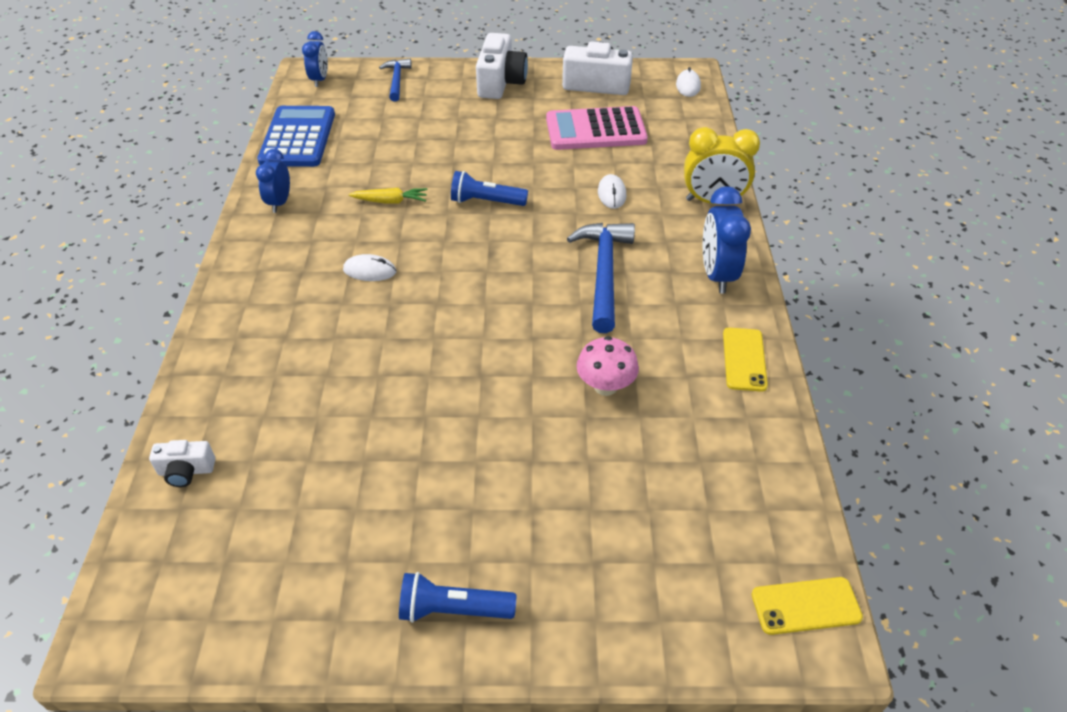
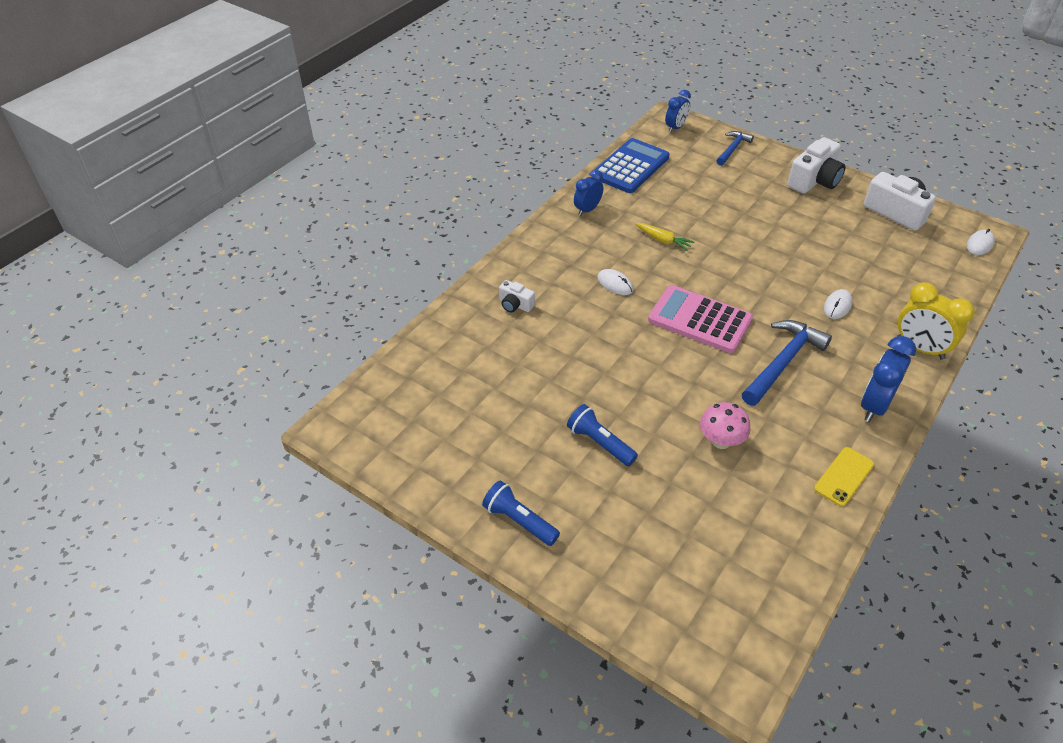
camera: 35 degrees right, 0 degrees up
white camera [149,440,215,487] -> white camera moved to [499,280,535,313]
blue flashlight [451,171,528,206] -> blue flashlight moved to [567,404,638,466]
pink calculator [546,106,648,150] -> pink calculator moved to [648,285,753,353]
yellow phone [752,577,863,635] -> none

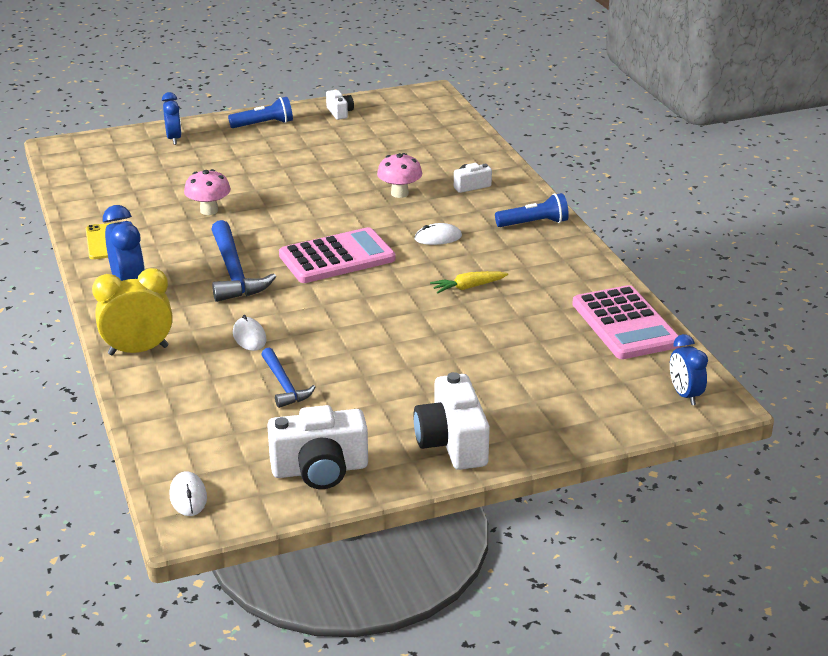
camera: 125 degrees right, 15 degrees down
blue flashlight [567,404,638,466] -> blue flashlight moved to [495,193,569,227]
blue clock [574,170,603,216] -> blue clock moved to [162,92,182,145]
blue calculator [594,138,670,193] -> pink calculator [572,285,680,359]
blue hammer [717,131,754,166] -> blue hammer moved to [261,348,315,408]
none -> white camera [326,90,354,120]
none -> pink mushroom [377,153,422,198]

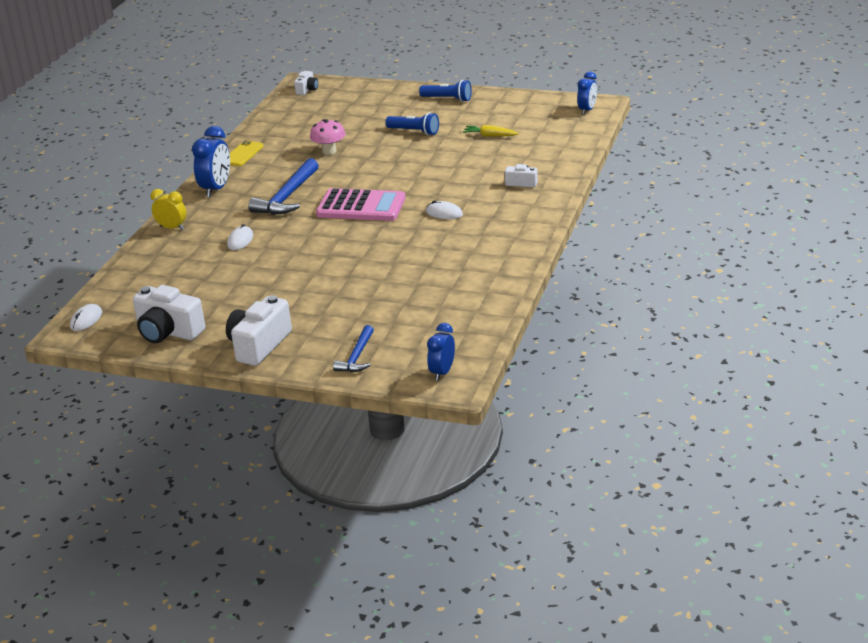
camera: 40 degrees right, 0 degrees up
yellow clock [92,268,173,355] -> yellow clock [151,189,186,230], size x0.65
blue clock [162,92,182,145] -> blue clock moved to [577,71,597,115]
blue hammer [261,348,315,408] -> blue hammer moved to [333,325,374,372]
white camera [326,90,354,120] -> white camera moved to [294,71,318,95]
pink mushroom [377,153,422,198] -> none
yellow carrot [430,271,508,293] -> yellow carrot moved to [463,125,519,136]
blue flashlight [495,193,569,227] -> blue flashlight moved to [385,112,439,135]
pink calculator [572,285,680,359] -> none

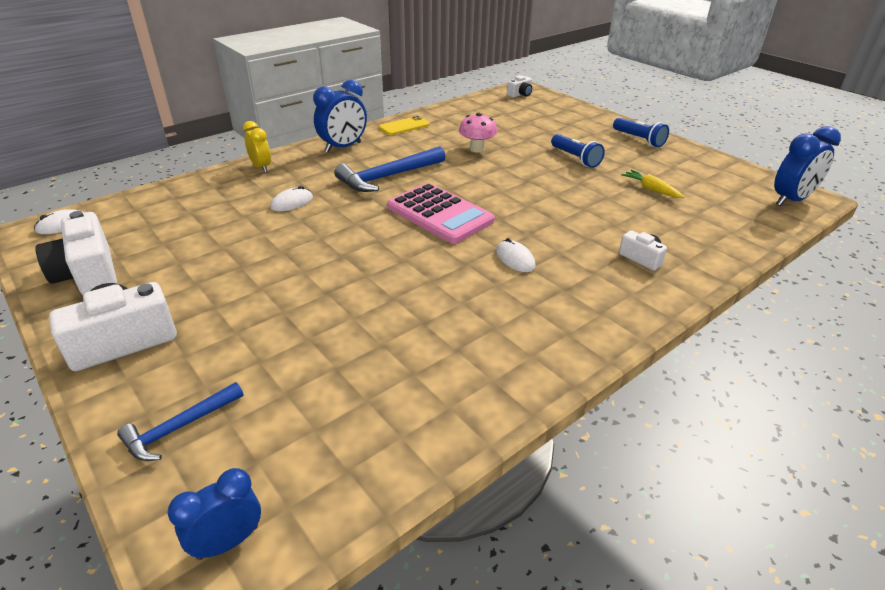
camera: 30 degrees right, 5 degrees up
blue clock [577,71,597,115] -> blue clock [774,126,841,206], size x1.53

